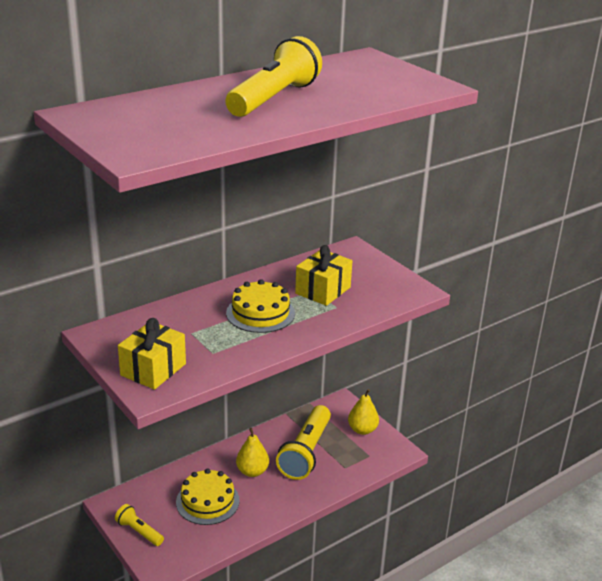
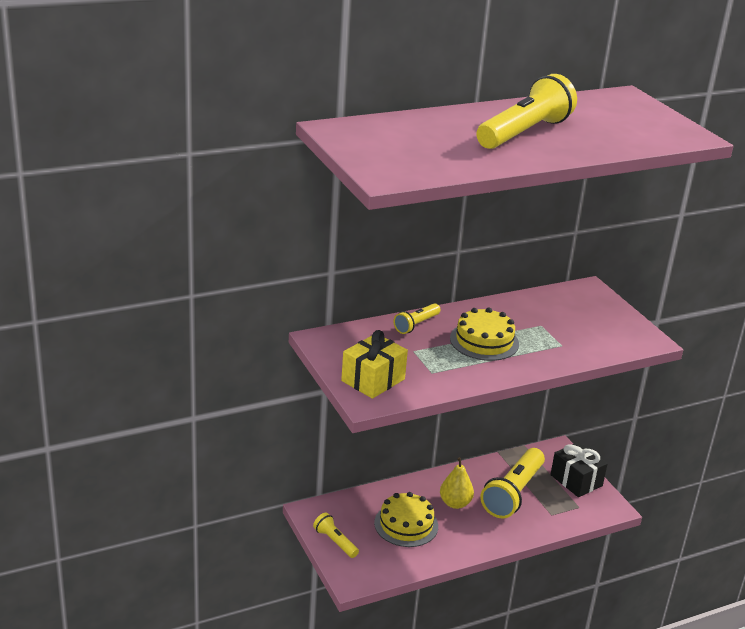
camera: 10 degrees right, 0 degrees up
yellow gift [295,245,352,306] -> none
yellow pear [348,389,379,435] -> black gift [550,442,608,497]
none -> yellow flashlight [393,303,441,334]

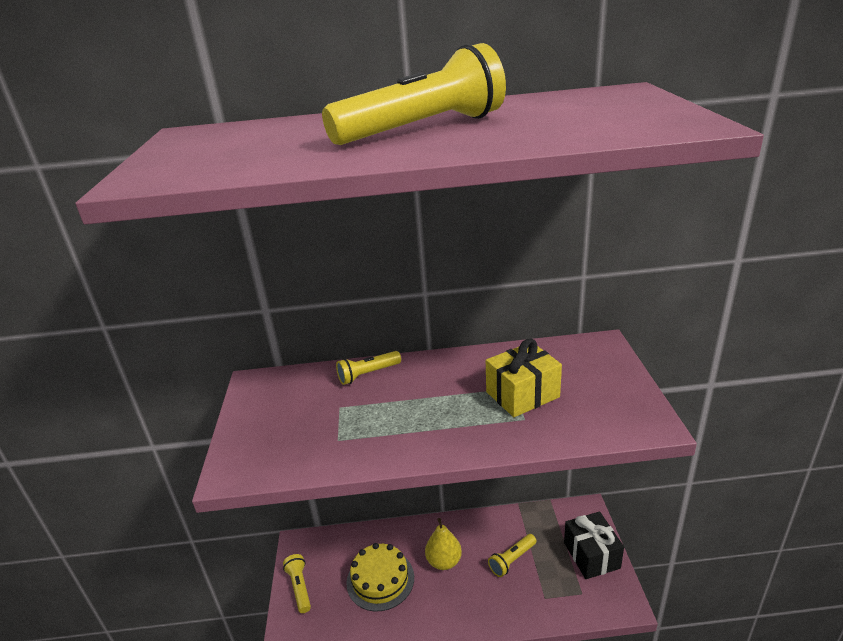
camera: 25 degrees right, 0 degrees up
yellow gift [341,330,408,399] -> yellow gift moved to [486,338,562,417]
yellow cake [450,308,519,361] -> none
yellow flashlight [480,448,545,519] -> yellow flashlight [488,534,537,577], size x0.51

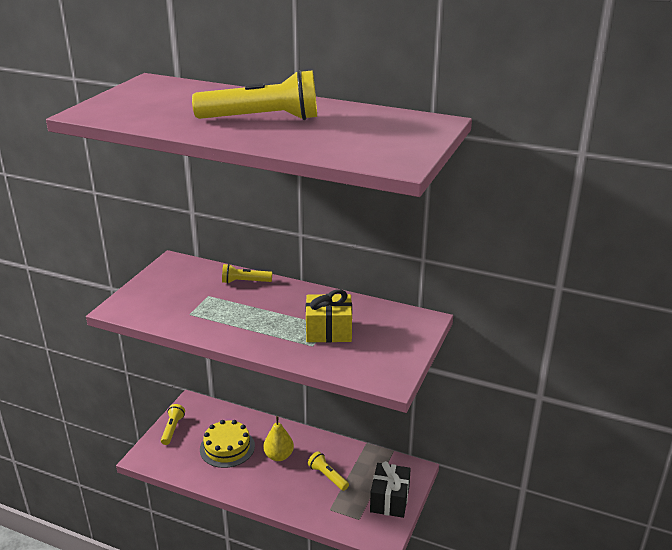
camera: 25 degrees right, 0 degrees up
yellow flashlight [488,534,537,577] -> yellow flashlight turned 60 degrees clockwise [308,451,349,491]

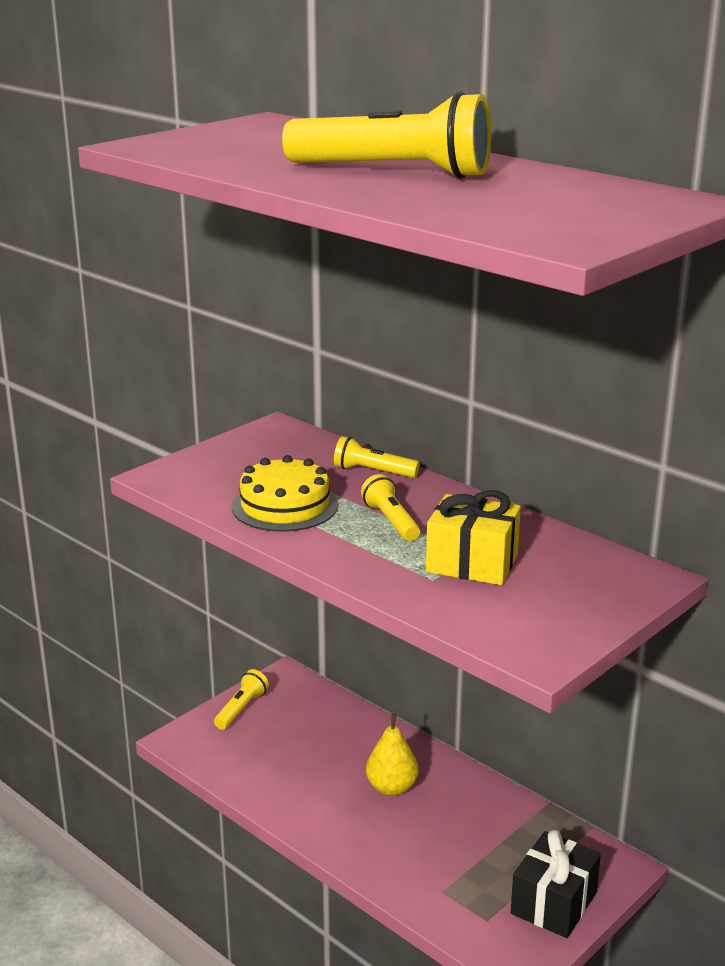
camera: 20 degrees right, 5 degrees down
yellow cake [200,420,255,468] -> yellow cake moved to [232,455,338,532]
yellow flashlight [308,451,349,491] -> yellow flashlight moved to [361,474,420,541]

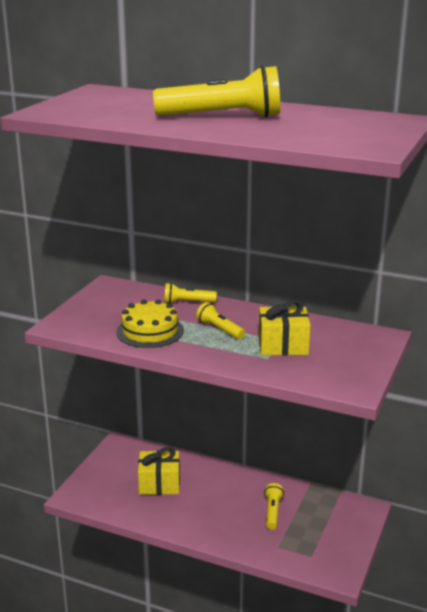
camera: 20 degrees left, 0 degrees up
yellow flashlight [214,669,269,730] -> yellow flashlight moved to [264,483,284,530]
yellow pear [366,714,418,796] -> none
black gift [511,830,601,938] -> none
none -> yellow gift [138,447,180,495]

